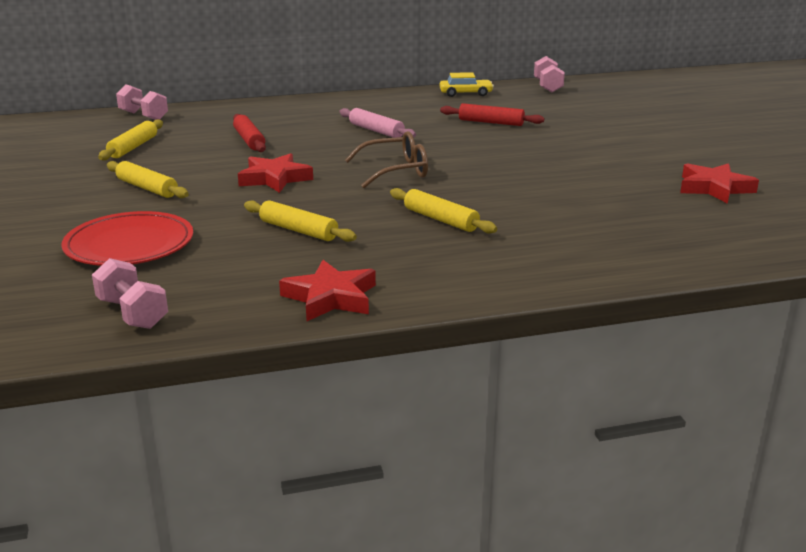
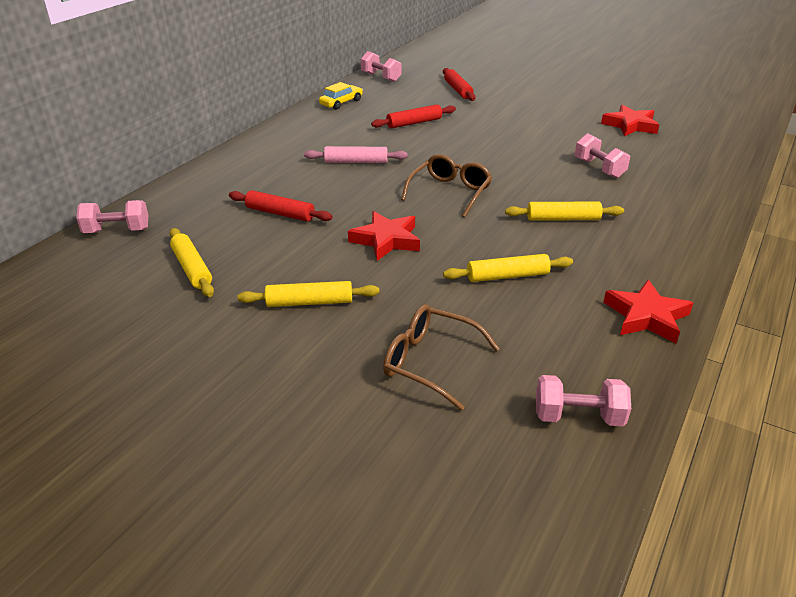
camera: 45 degrees left, 10 degrees up
red plate [61,211,193,266] -> brown glasses [383,304,500,411]
none -> red rolling pin [443,68,476,101]
none -> pink dumbbell [575,133,630,178]

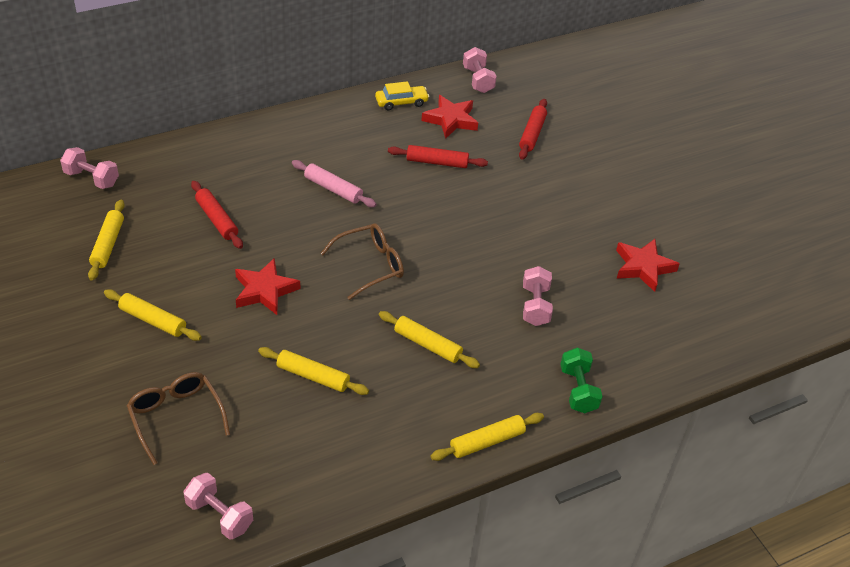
camera: 30 degrees right, 10 degrees up
red star [603,280,693,344] -> red star moved to [421,95,478,139]
none -> yellow rolling pin [431,413,544,461]
none -> green dumbbell [560,347,603,413]

